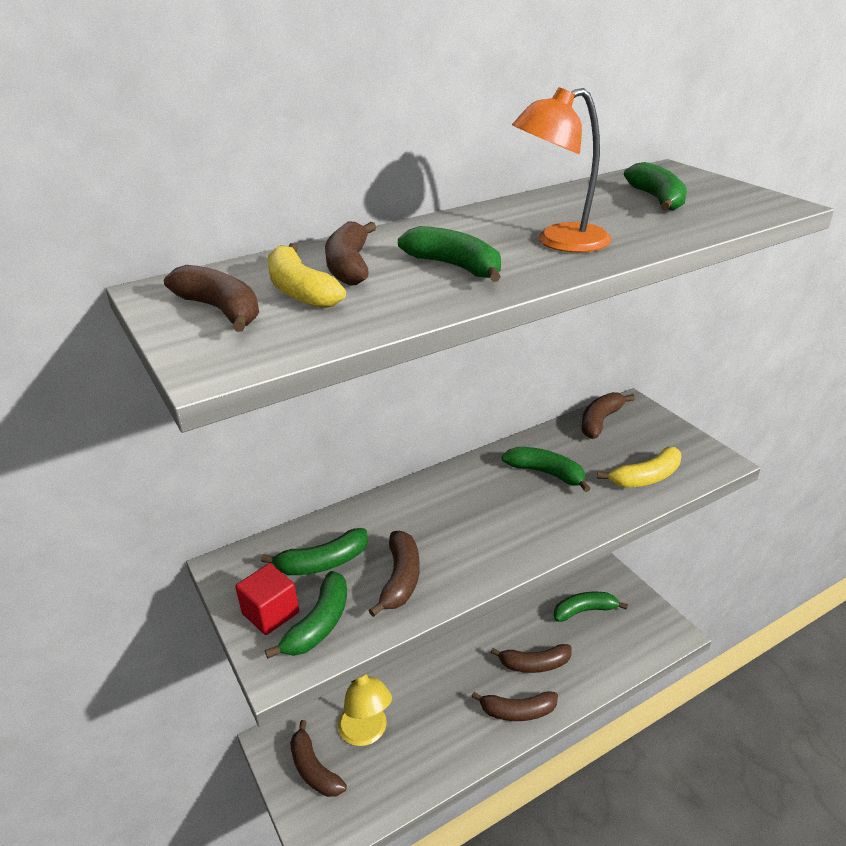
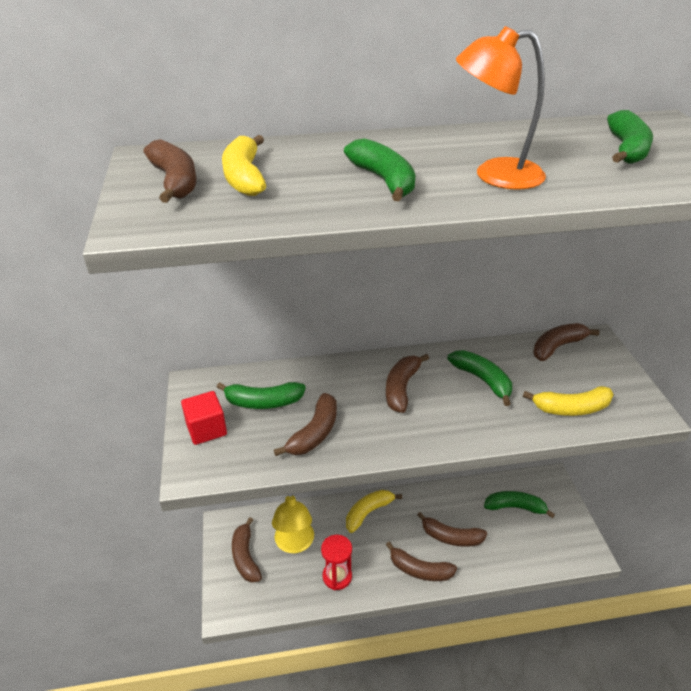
camera: 20 degrees right, 5 degrees up
green banana [265,571,347,659] -> none
brown banana [325,222,377,285] -> brown banana moved to [386,354,429,413]
none -> red hourglass [321,535,352,590]
none -> yellow banana [346,490,402,533]

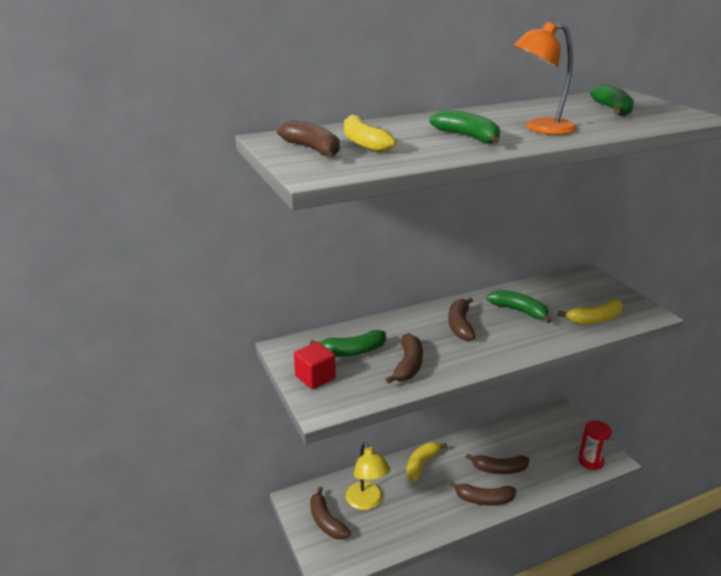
camera: 15 degrees left, 10 degrees down
red hourglass [321,535,352,590] -> red hourglass moved to [578,420,612,470]
green banana [484,491,555,518] -> none
brown banana [533,323,600,361] -> none

